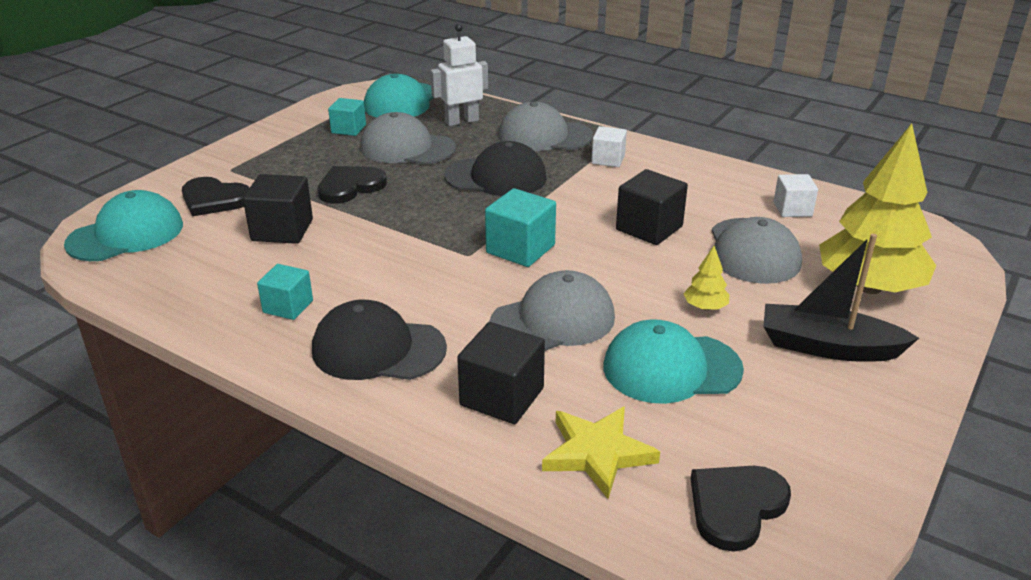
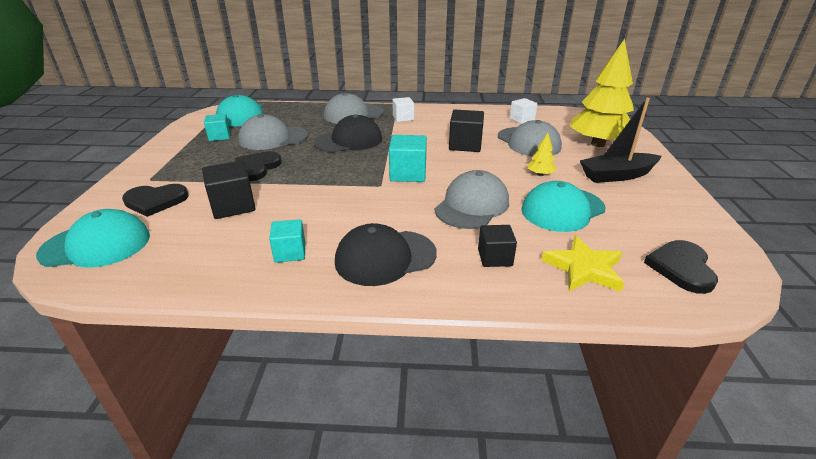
camera: 30 degrees left, 0 degrees up
turquoise cap [64,190,183,261] -> turquoise cap turned 60 degrees clockwise [36,209,150,268]
white robot [430,24,488,126] -> none
black cube [457,322,545,424] -> black cube [478,225,517,267], size x0.66

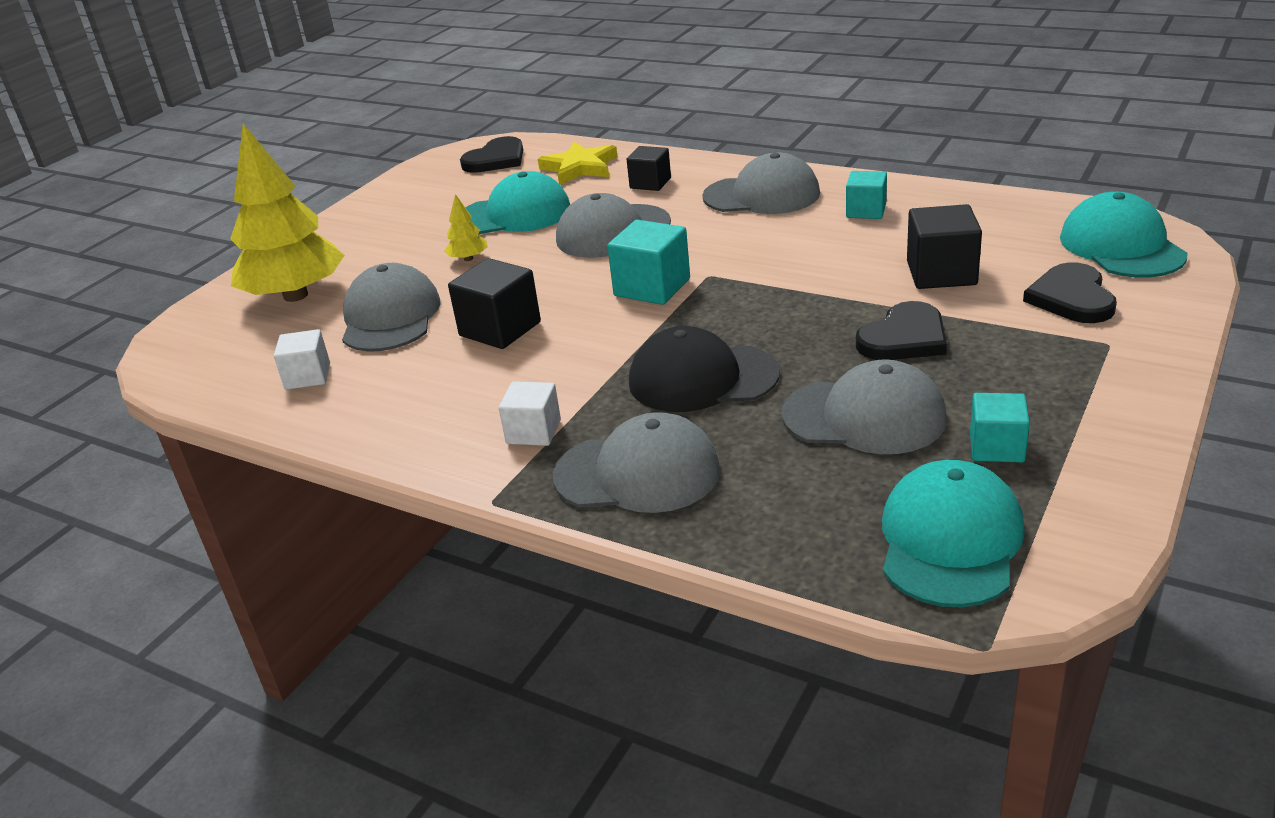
camera: 150 degrees left, 0 degrees up
turquoise cap [36,209,150,268] -> turquoise cap turned 60 degrees clockwise [1060,192,1187,278]
black heart [122,184,189,217] -> black heart turned 105 degrees counterclockwise [1023,262,1117,323]
black cap [335,223,437,286] -> grey cap [702,153,820,214]
black boat [580,98,661,183] -> none

